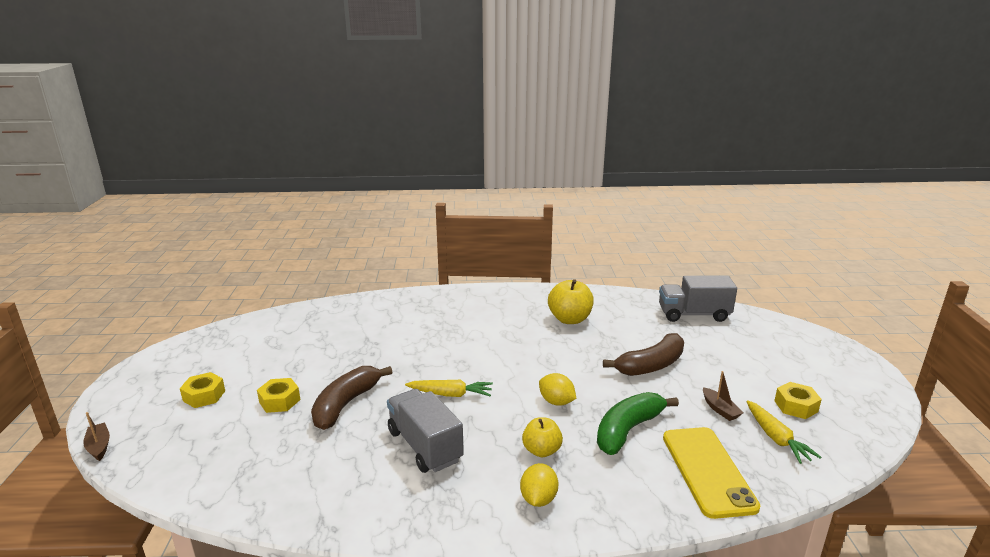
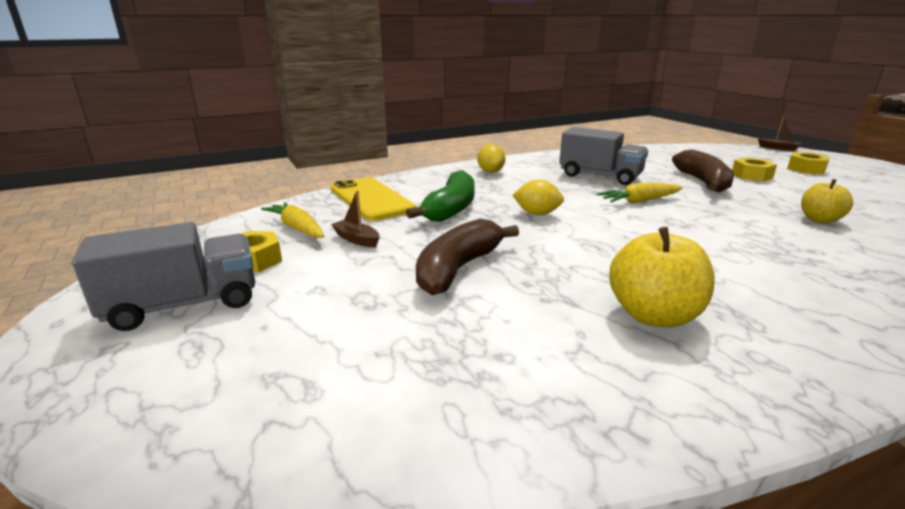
camera: 155 degrees right, 0 degrees up
yellow apple [522,417,563,457] -> yellow apple moved to [801,179,853,223]
grey truck [659,276,737,322] -> grey truck moved to [72,222,255,331]

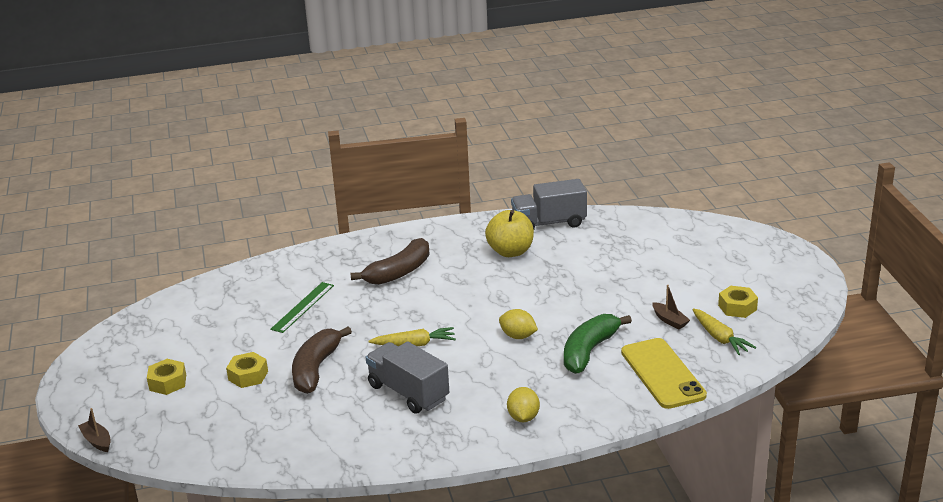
camera: 165 degrees left, 5 degrees up
grey truck [72,222,255,331] -> grey truck moved to [511,179,587,229]
brown banana [416,219,519,295] -> brown banana moved to [350,238,430,285]
yellow apple [801,179,853,223] -> green ruler [270,282,334,333]

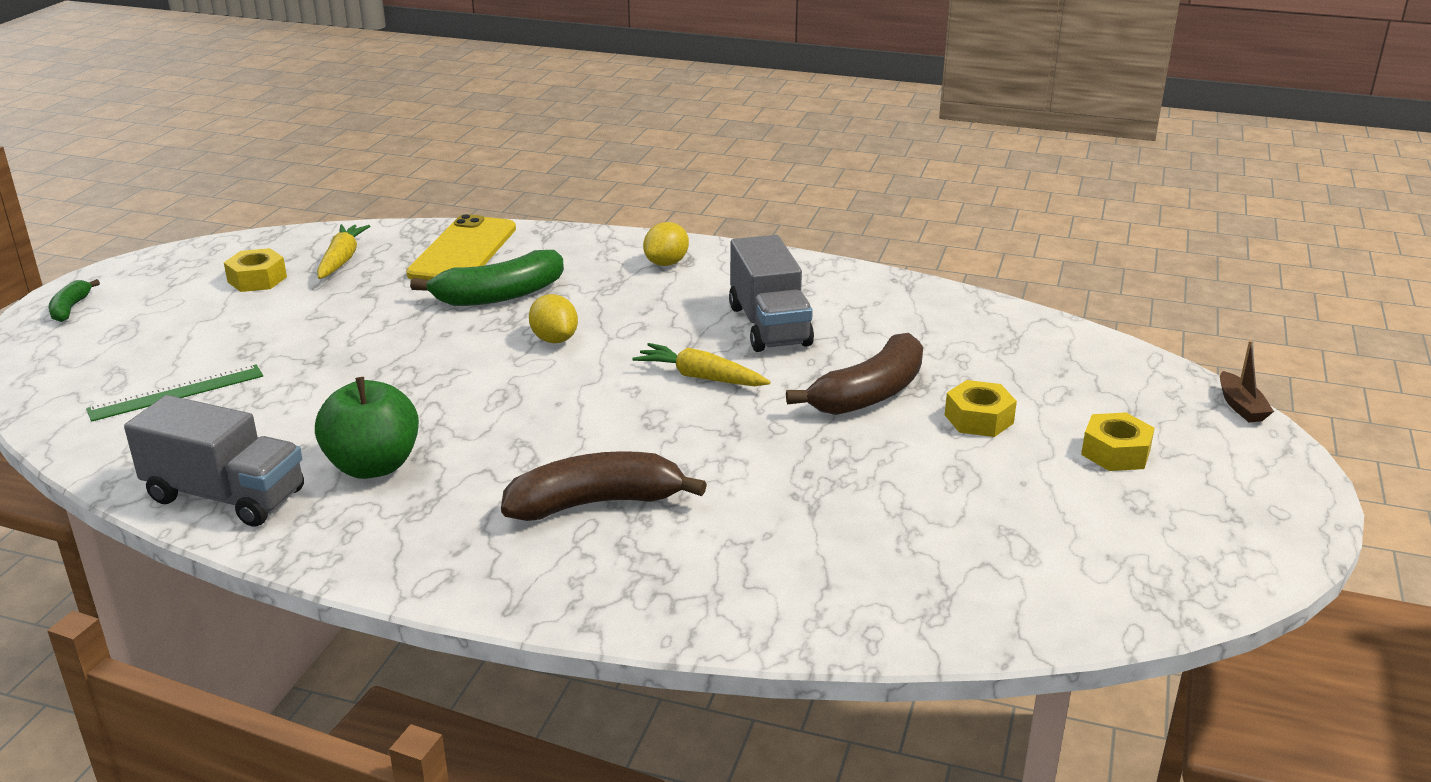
camera: 150 degrees left, 0 degrees up
green ruler [270,282,334,333] -> green ruler moved to [86,364,263,422]
yellow apple [485,210,534,257] -> green apple [315,377,419,479]
brown boat [652,285,690,329] -> none
none -> green banana [49,279,100,322]

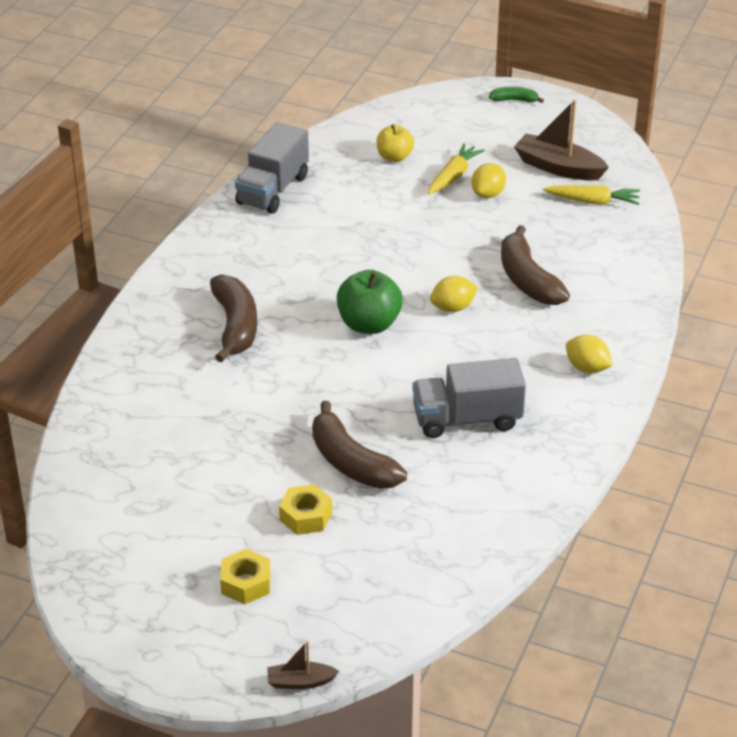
camera: 95 degrees right, 10 degrees up
green ruler [86,364,263,422] -> yellow apple [377,125,414,162]
yellow nut [224,248,287,292] -> brown boat [514,100,609,181]
green apple [315,377,419,479] -> green apple moved to [337,270,403,334]
yellow phone [406,214,516,280] -> none
green banana [410,250,564,306] -> brown banana [501,225,570,305]
yellow carrot [632,343,770,386] -> yellow carrot moved to [427,143,485,195]
none -> yellow lemon [471,163,506,198]

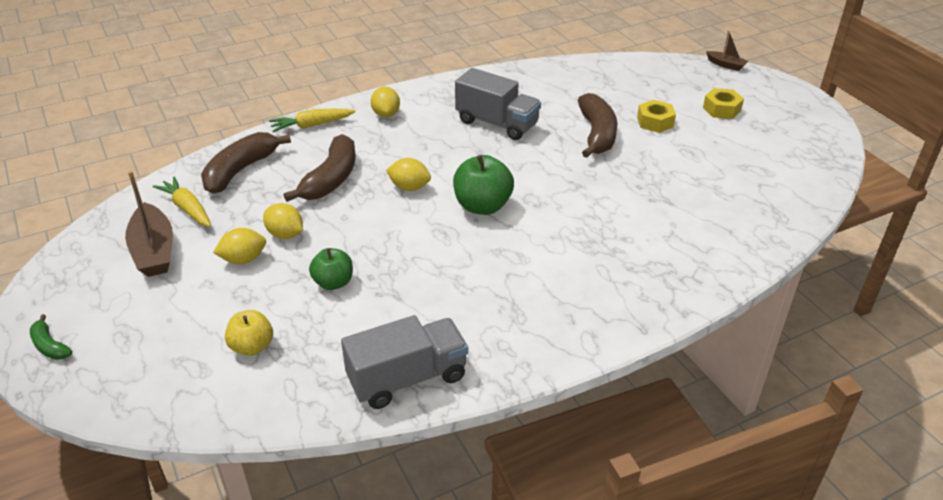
camera: 140 degrees left, 0 degrees up
brown banana [210,274,257,363] -> brown banana moved to [201,132,291,194]
yellow carrot [427,143,485,195] -> yellow carrot moved to [269,109,356,132]
none -> yellow lemon [263,203,303,239]
none -> green apple [309,248,353,290]

